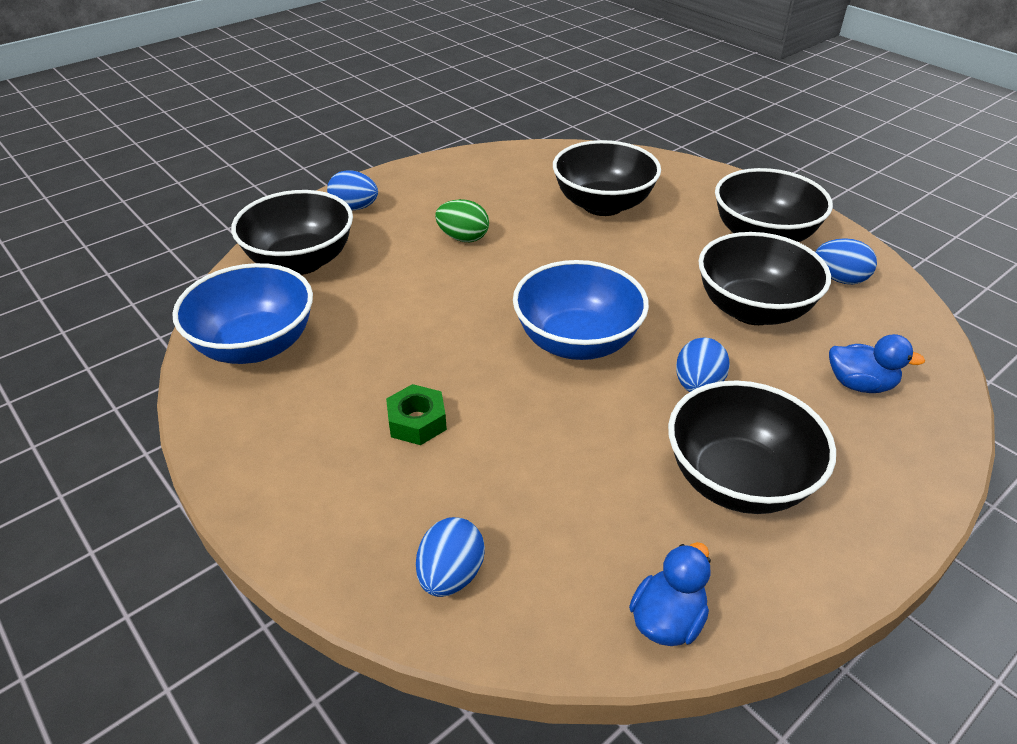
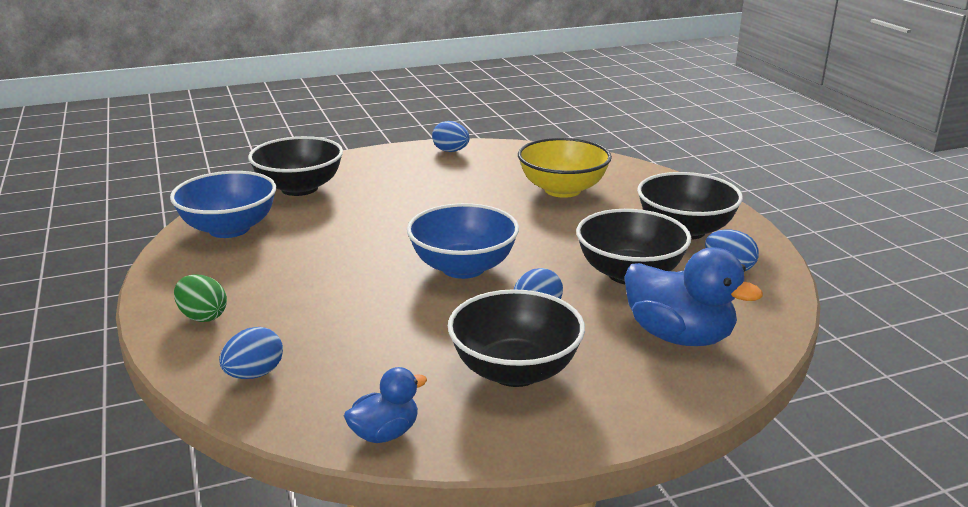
camera: 20 degrees right, 15 degrees down
blue egg [327,170,378,211] -> blue egg moved to [432,121,470,152]
green nut [386,384,447,445] -> none
green egg [435,199,489,242] -> green egg moved to [174,275,227,322]
black bowl [553,140,661,216] -> yellow bowl [518,138,612,198]
blue duck [829,334,925,393] -> blue duck [624,247,763,346], size x1.79

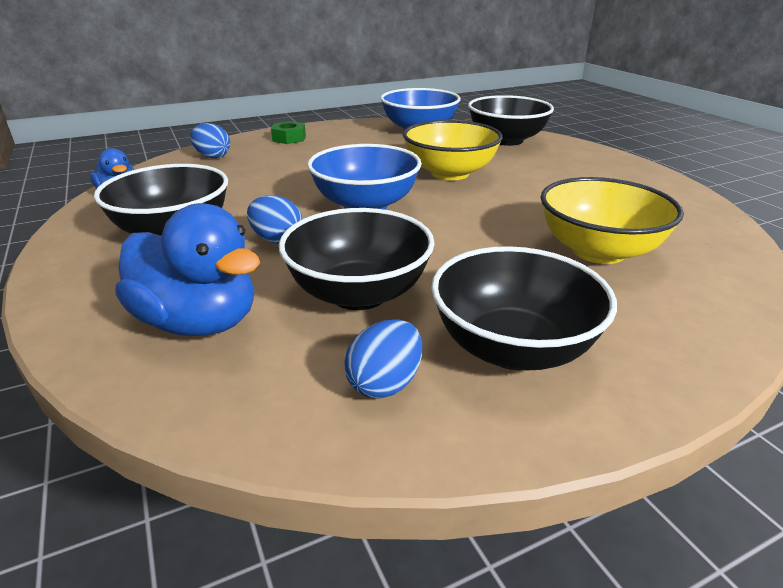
camera: 85 degrees right, 5 degrees up
green egg [174,275,227,322] -> green nut [271,121,306,144]
blue egg [432,121,470,152] -> none
blue duck [624,247,763,346] -> blue duck turned 90 degrees counterclockwise [115,203,260,336]
none -> yellow bowl [403,120,503,180]

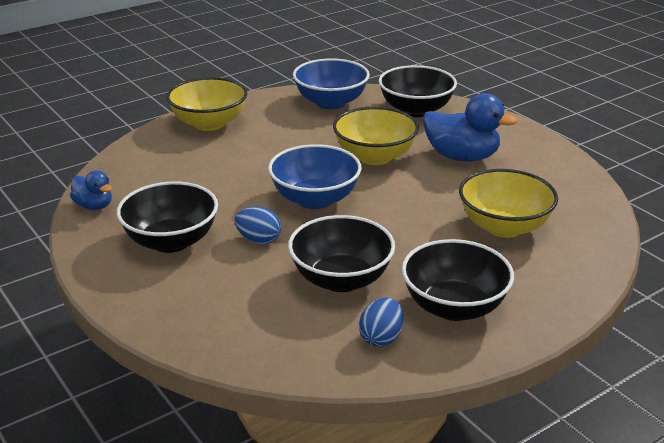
camera: 10 degrees left, 0 degrees up
blue duck [115,203,260,336] -> blue duck moved to [423,93,518,162]
blue egg [190,123,230,158] -> none
green nut [271,121,306,144] -> yellow bowl [166,77,247,131]

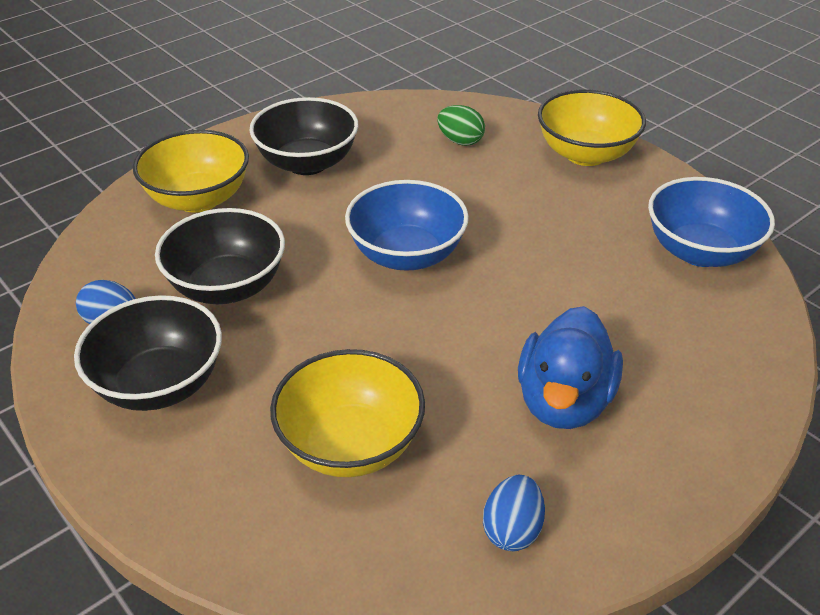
camera: 85 degrees right, 10 degrees up
blue duck [70,170,112,210] -> none
blue egg [235,207,281,244] -> blue egg moved to [483,475,545,551]
yellow bowl [333,107,419,165] -> yellow bowl moved to [133,130,249,213]
black bowl [379,65,457,117] -> none
none -> green egg [438,105,485,146]

